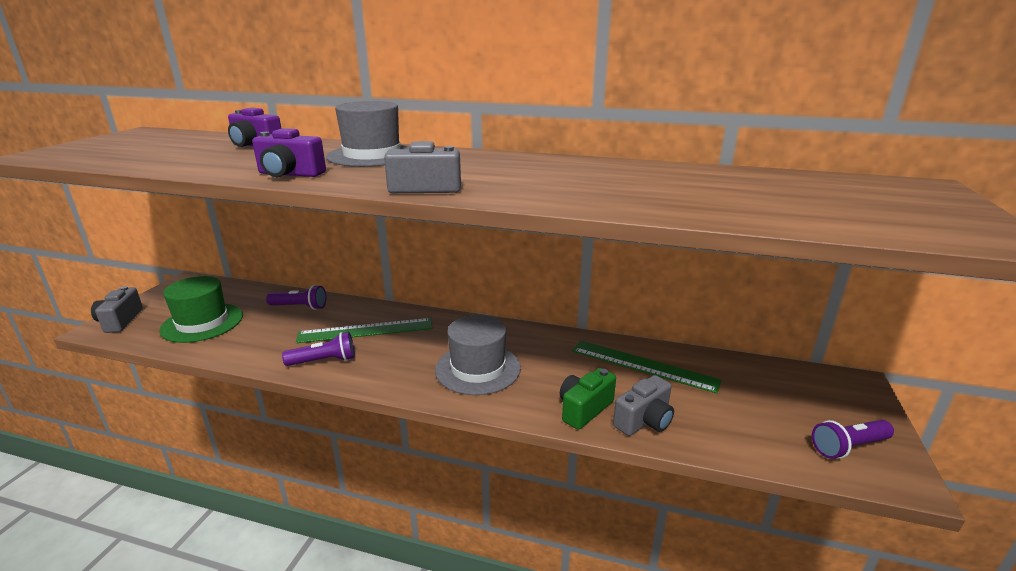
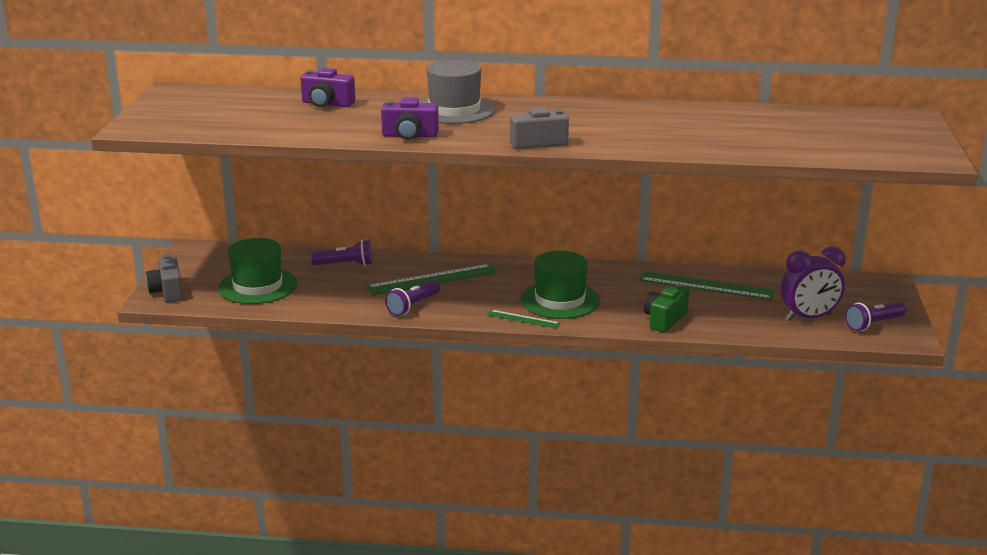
camera: 10 degrees left, 0 degrees up
purple flashlight [282,332,355,366] -> purple flashlight turned 150 degrees clockwise [385,280,440,316]
grey hat [435,315,521,395] -> green hat [520,251,600,319]
grey camera [613,375,674,436] -> none
none -> green ruler [487,310,560,328]
none -> purple clock [781,247,845,321]

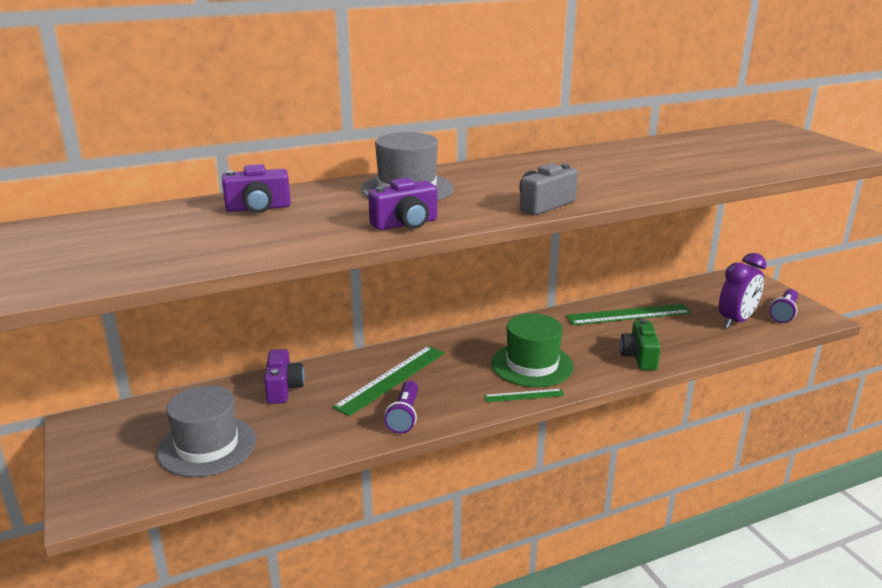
camera: 30 degrees left, 0 degrees up
grey camera [146,255,183,302] -> none
green hat [218,238,297,304] -> grey hat [157,385,256,477]
purple flashlight [311,240,372,266] -> purple camera [264,349,305,404]

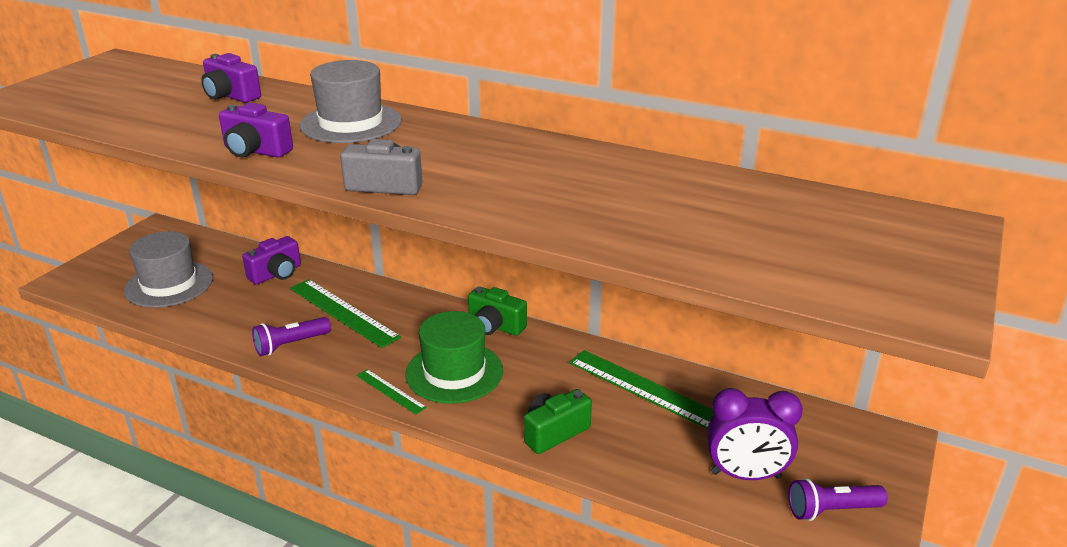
camera: 50 degrees right, 5 degrees up
green ruler [332,346,445,416] -> green ruler turned 45 degrees clockwise [290,279,401,348]
none -> green camera [468,286,527,336]

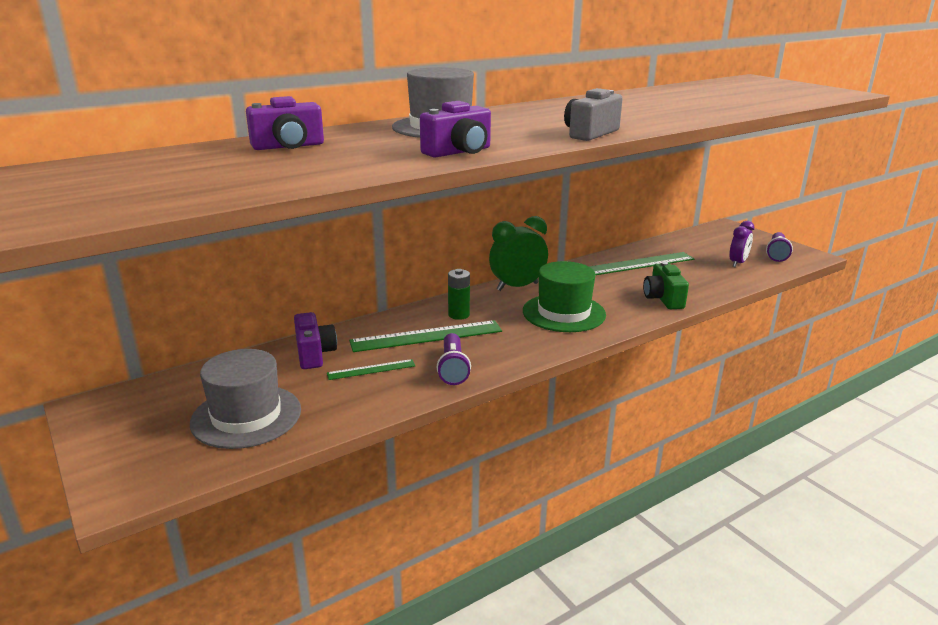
camera: 60 degrees left, 5 degrees down
green ruler [356,369,427,415] -> green ruler moved to [327,359,416,380]
green camera [468,286,527,336] -> green clock [489,216,548,291]
purple clock [707,388,803,480] -> purple clock [729,221,754,267], size x0.63
none -> green battery [448,269,470,320]

